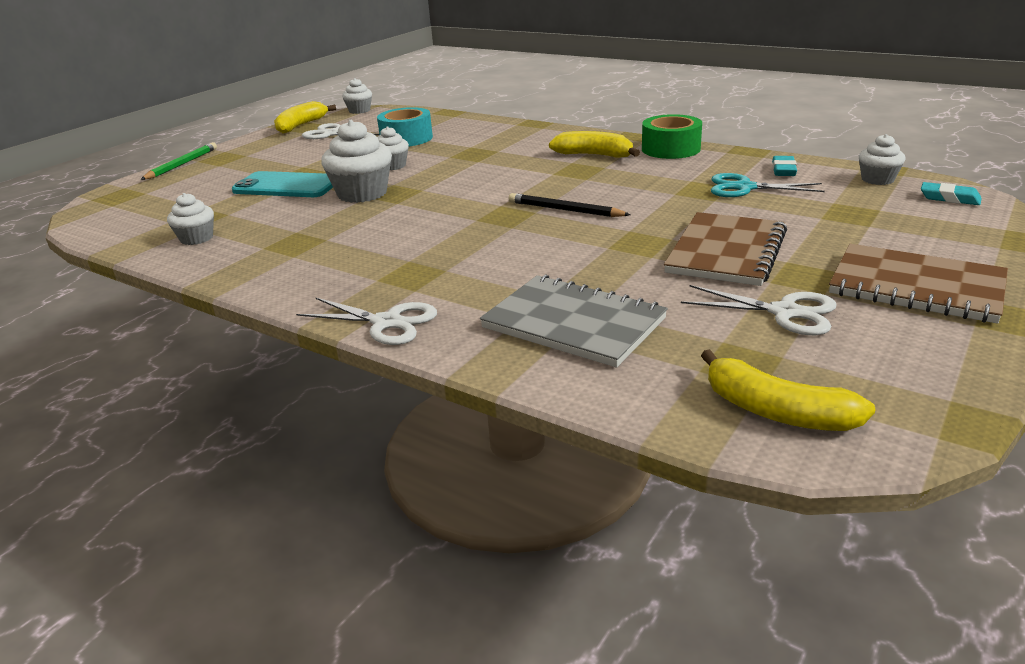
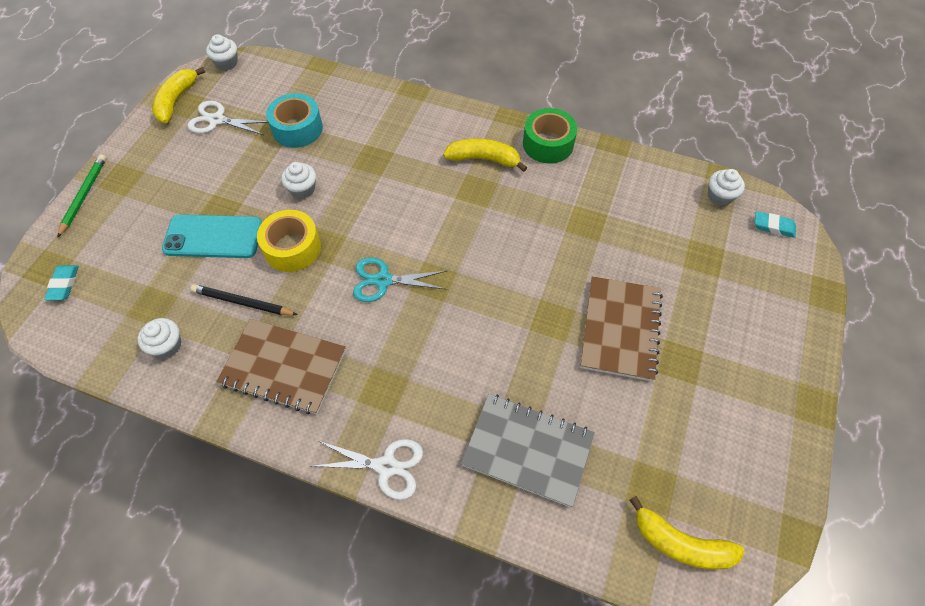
camera: 15 degrees left, 30 degrees up
white cupcake [321,120,392,203] -> yellow tape [257,210,321,272]
black pencil [509,193,631,217] -> black pencil moved to [190,284,298,315]
white scissors [681,285,837,335] -> none
turquoise scissors [711,173,825,197] -> turquoise scissors moved to [353,257,447,302]
turquoise eraser [772,156,797,176] -> turquoise eraser moved to [44,265,79,300]
brown notebook [829,244,1008,324] -> brown notebook moved to [216,319,346,414]

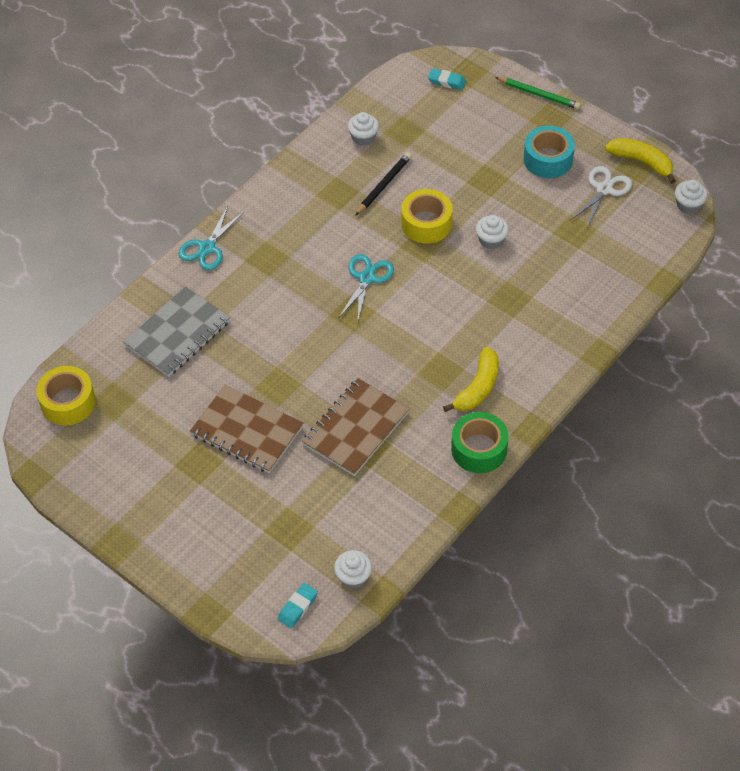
camera: 110 degrees right, 5 degrees down
turquoise phone [162,215,262,258] -> none
brown notebook [216,319,346,414] -> brown notebook moved to [302,378,410,476]
turquoise tape [266,93,323,148] -> turquoise tape moved to [523,126,575,178]
white scissors [311,439,423,500] -> turquoise scissors [179,206,245,270]
yellow banana [630,496,745,570] -> yellow tape [36,366,96,425]

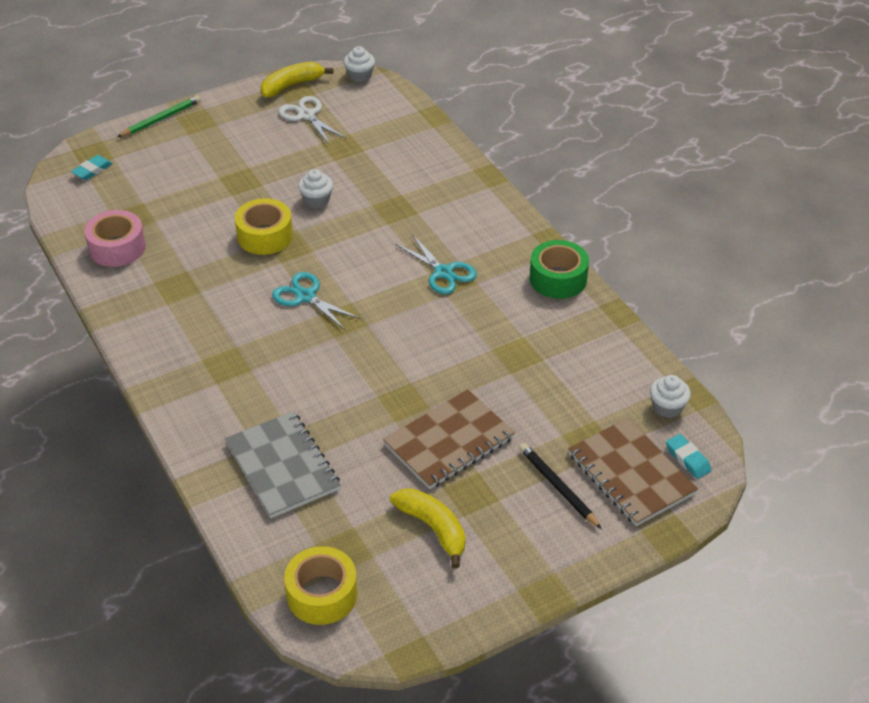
camera: 70 degrees left, 10 degrees down
turquoise scissors [179,206,245,270] -> turquoise scissors moved to [396,234,477,294]
brown notebook [302,378,410,476] -> brown notebook moved to [568,418,698,526]
white cupcake [348,112,379,146] -> pink tape [84,210,146,267]
black pencil [355,152,412,216] -> black pencil moved to [519,443,601,529]
yellow banana [443,347,499,412] -> yellow banana moved to [390,488,466,568]
turquoise tape [523,126,575,178] -> none

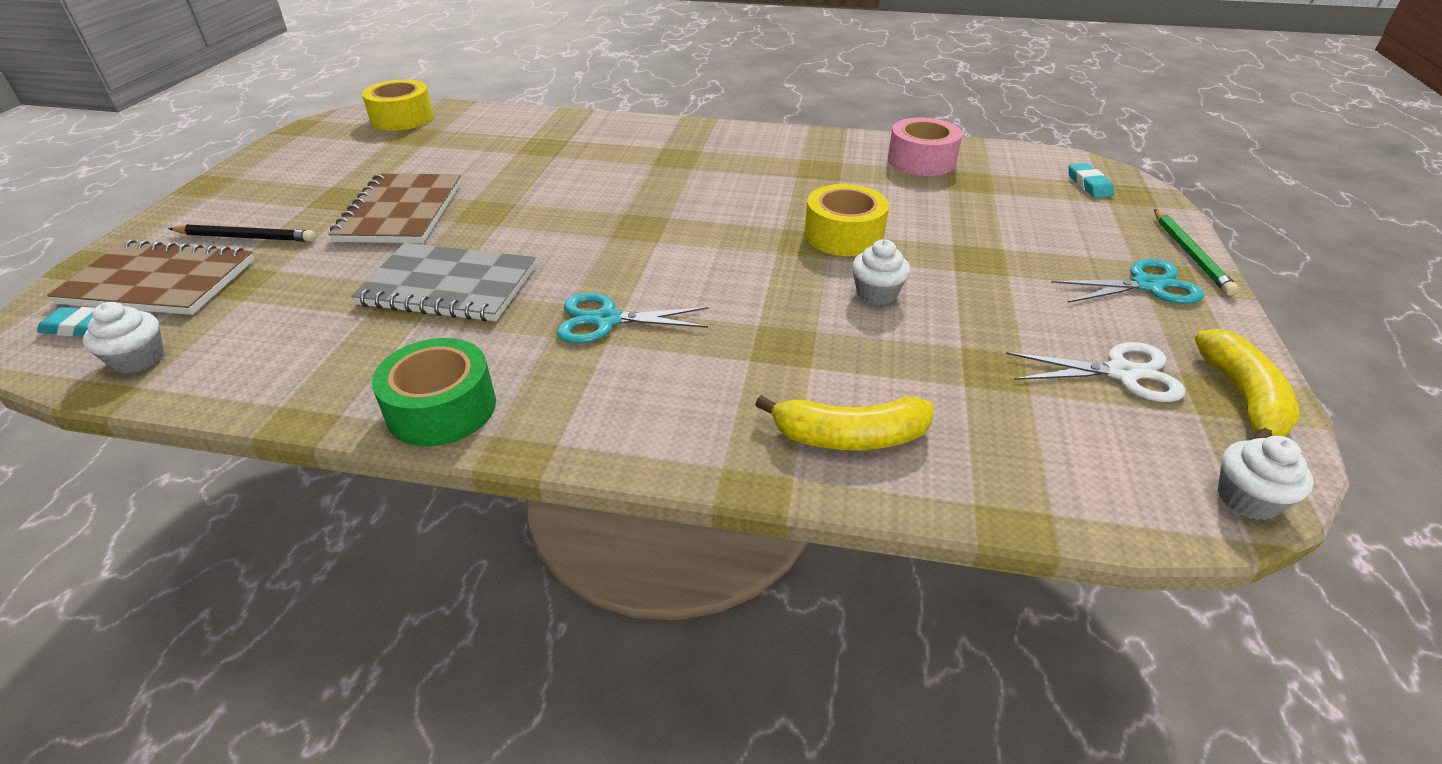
camera: 130 degrees right, 5 degrees down
grey notebook [225,411,341,518] -> grey notebook moved to [351,243,536,321]
turquoise scissors [272,272,361,330] -> turquoise scissors moved to [1051,259,1204,304]
yellow banana [390,488,466,568] -> yellow banana moved to [755,395,934,450]

